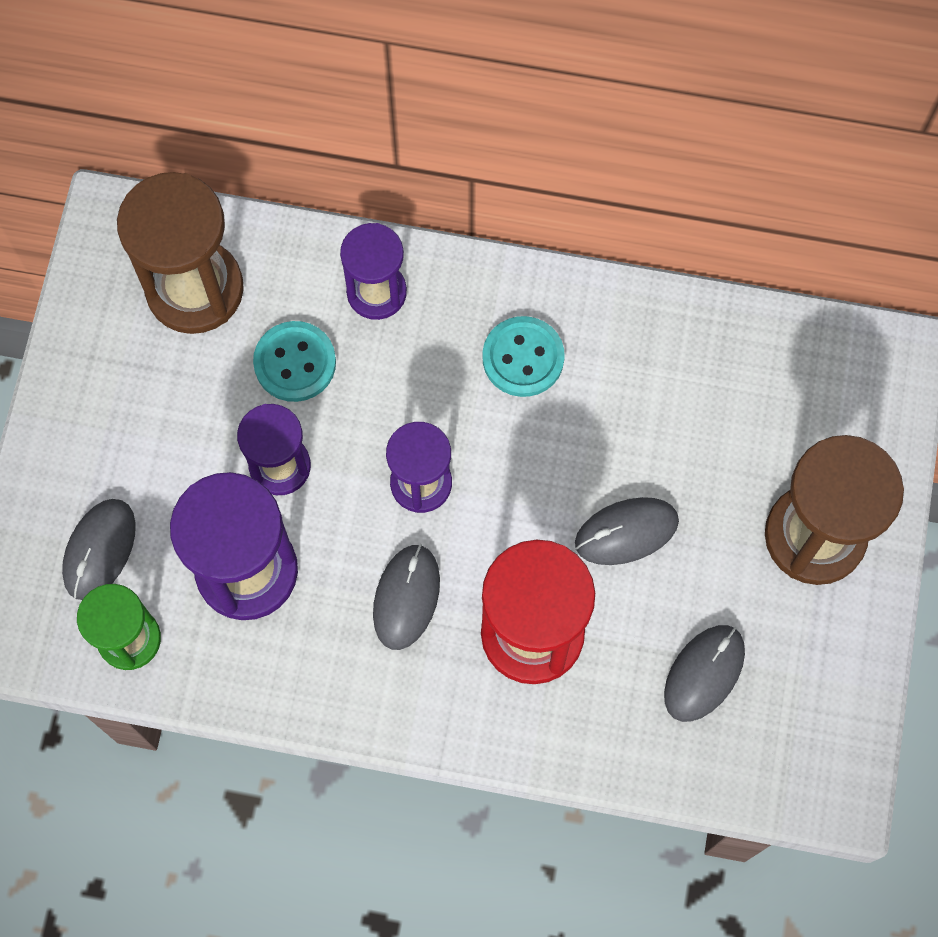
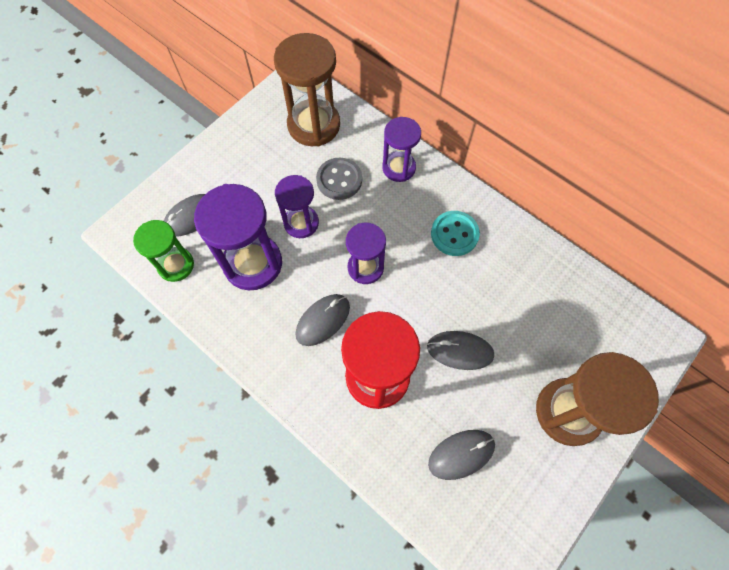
camera: 30 degrees right, 5 degrees down
turquoise button [253,321,336,402] -> grey button [316,158,362,200]

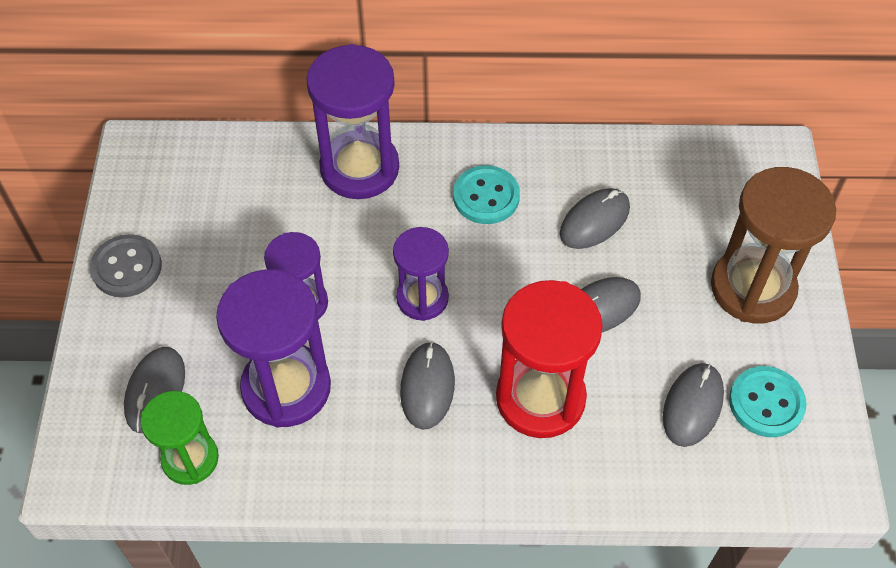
camera: 40 degrees left, 10 degrees down
brown hourglass [274,33,340,146] -> none
grey button [316,158,362,200] -> grey button moved to [90,234,162,297]
purple hourglass [382,117,421,182] -> purple hourglass [307,44,399,199], size x1.63
none -> grey mouse [560,188,630,249]
none -> turquoise button [729,366,807,437]

